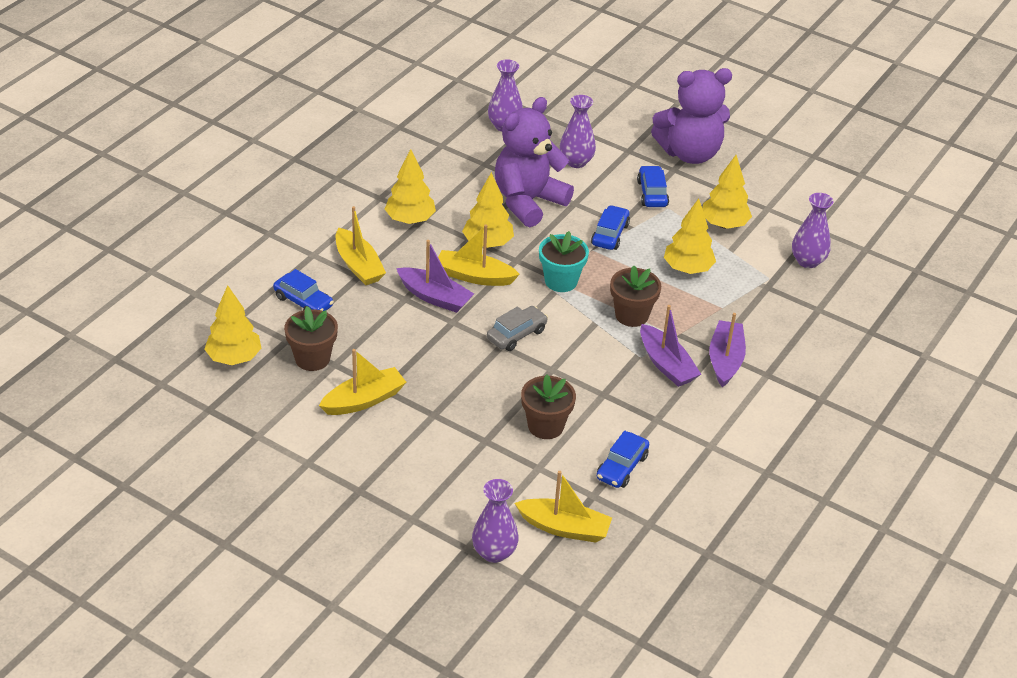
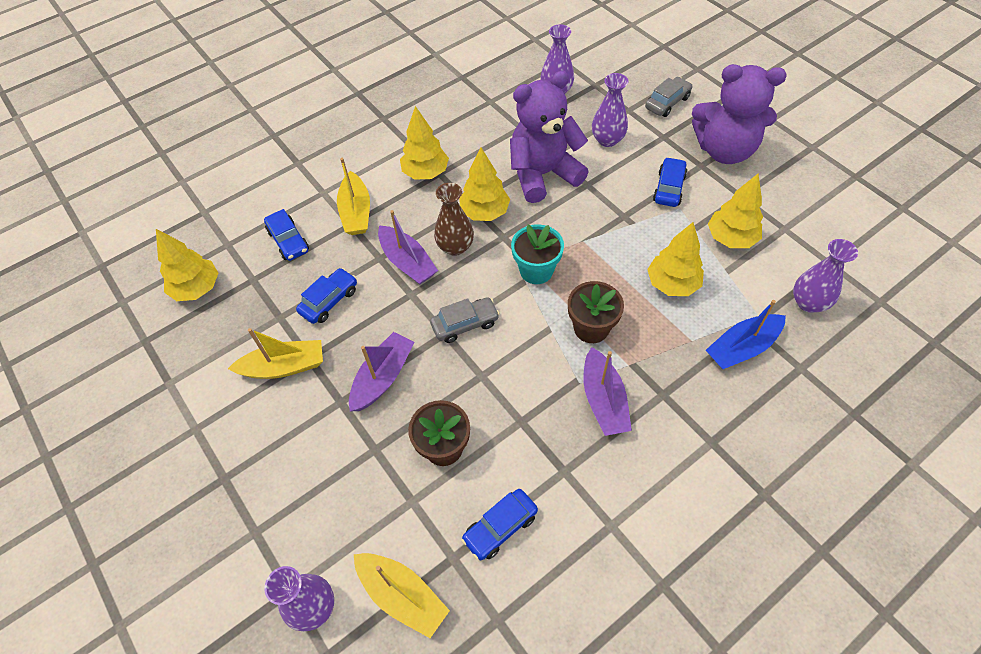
camera: 25 degrees right, 15 degrees up
brown flower pot [284,306,338,371] -> none
yellow boat [438,224,520,286] -> brown vase [434,183,474,256]
blue car [591,205,630,250] -> blue car moved to [296,268,357,324]
purple boat [709,313,746,387] -> purple boat moved to [349,332,414,411]
none -> grey car [645,77,693,117]
none -> blue boat [706,300,786,369]

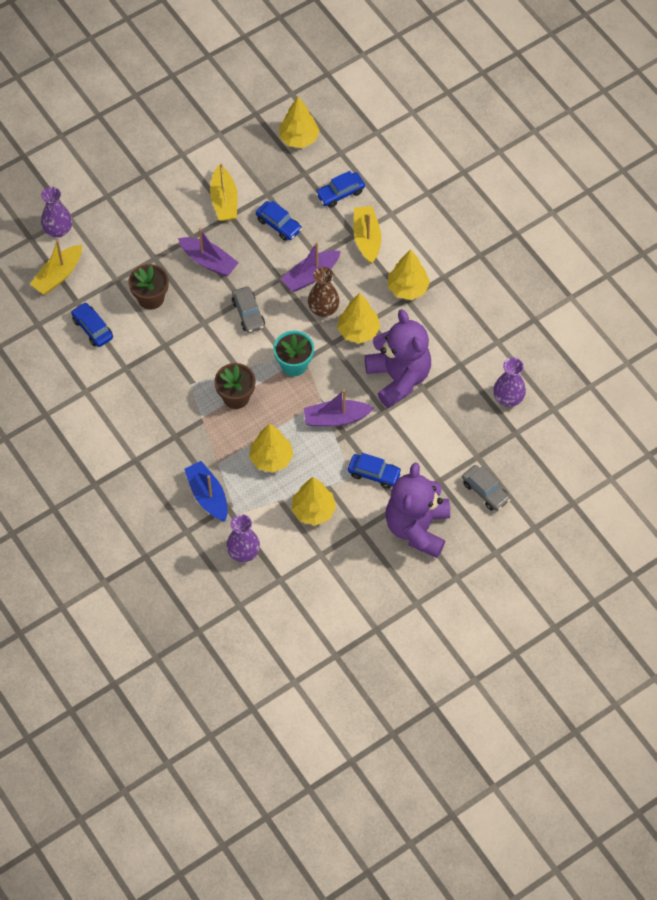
camera: 90 degrees right, 5 degrees up
yellow boat [337,158,370,235] -> yellow boat turned 90 degrees clockwise [353,206,381,264]
purple boat [583,347,632,436] -> purple boat moved to [304,390,374,427]
purple vase [592,73,628,147] -> none

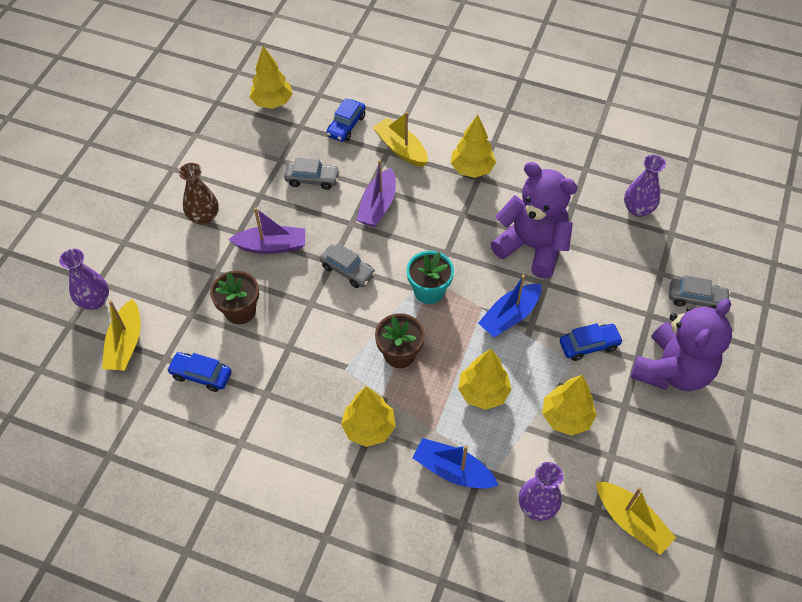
camera: 35 degrees left, 5 degrees down
yellow boat [210,163,238,221] -> yellow boat moved to [596,481,676,555]
blue car [256,201,302,241] -> grey car [284,157,340,190]
purple boat [304,390,374,427] -> blue boat [478,275,541,337]
brown vase [308,267,340,317] -> brown vase moved to [179,163,219,225]
yellow tree [337,293,380,344] -> yellow tree moved to [341,386,396,447]
purple teddy bear [385,463,450,558] -> purple teddy bear turned 120 degrees counterclockwise [630,299,732,391]

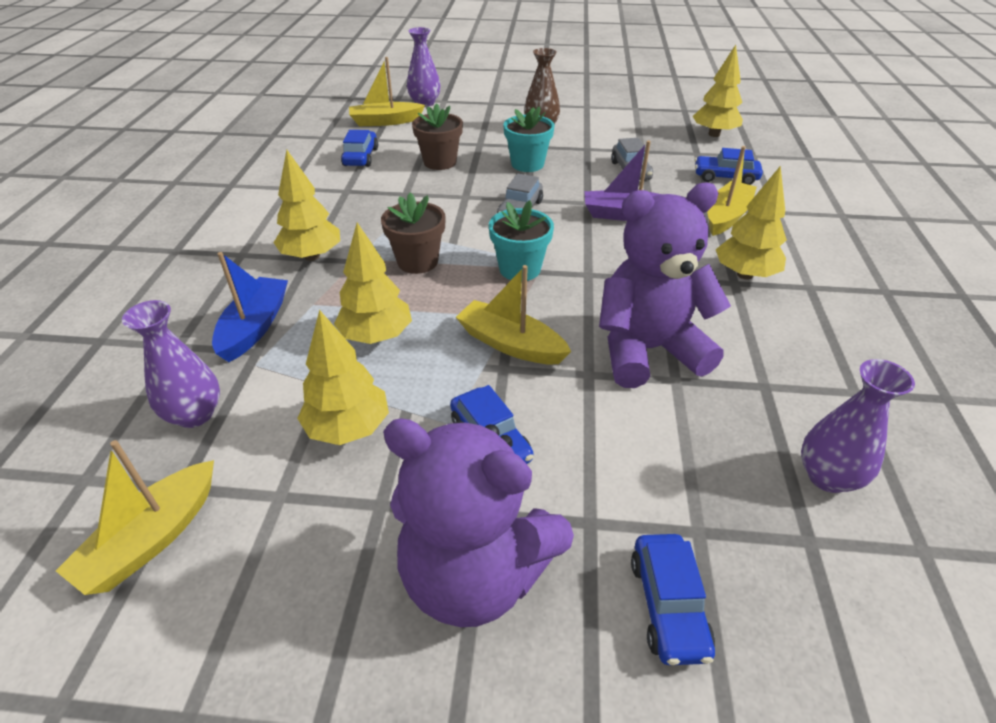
camera: 75 degrees right, 15 degrees down
purple boat [228,207,305,254] -> turquoise flower pot [503,106,555,172]
blue boat [478,275,541,337] -> yellow boat [456,265,571,364]
purple teddy bear [491,162,578,279] -> purple teddy bear turned 120 degrees counterclockwise [599,183,731,388]
grey car [669,275,731,309] -> blue car [631,534,715,665]

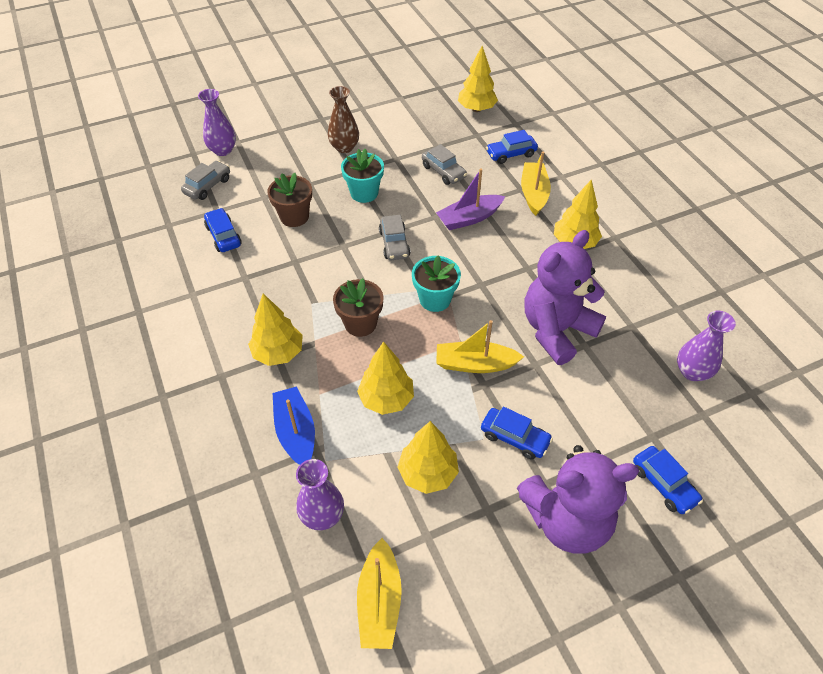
camera: 30 degrees left, 10 degrees up
yellow boat [349,57,425,126] -> grey car [181,161,230,200]

